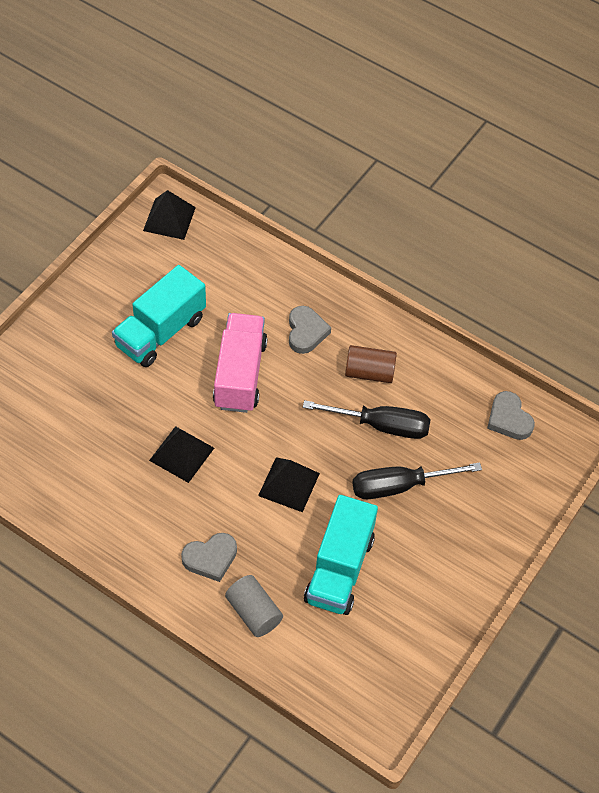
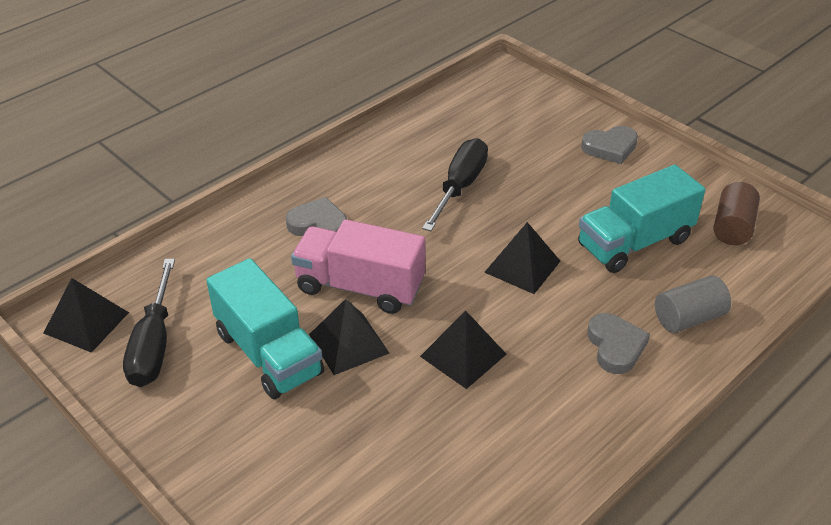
camera: 75 degrees left, 15 degrees down
turquoise truck [304,495,378,615] -> turquoise truck turned 120 degrees clockwise [578,165,705,273]
brown cylinder [345,345,397,383] -> brown cylinder moved to [713,182,760,245]
black screwdriver [352,462,482,499] -> black screwdriver moved to [123,259,175,387]
grey heart [487,391,535,440] -> grey heart moved to [581,126,638,164]
none -> black pyramid [309,299,389,375]

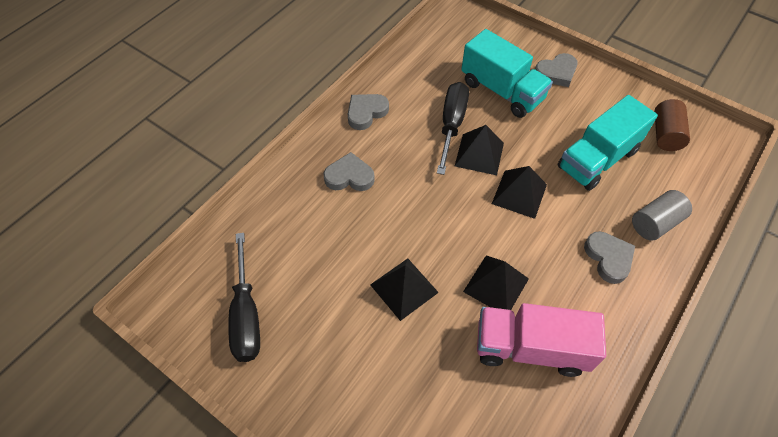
camera: 10 degrees left, 15 degrees up
black pyramid [43,278,129,353] -> black pyramid moved to [455,125,504,175]
turquoise truck [206,258,324,399] -> turquoise truck moved to [461,29,553,118]
pink truck [291,219,425,314] -> pink truck moved to [477,303,606,377]
none -> grey heart [348,94,389,130]

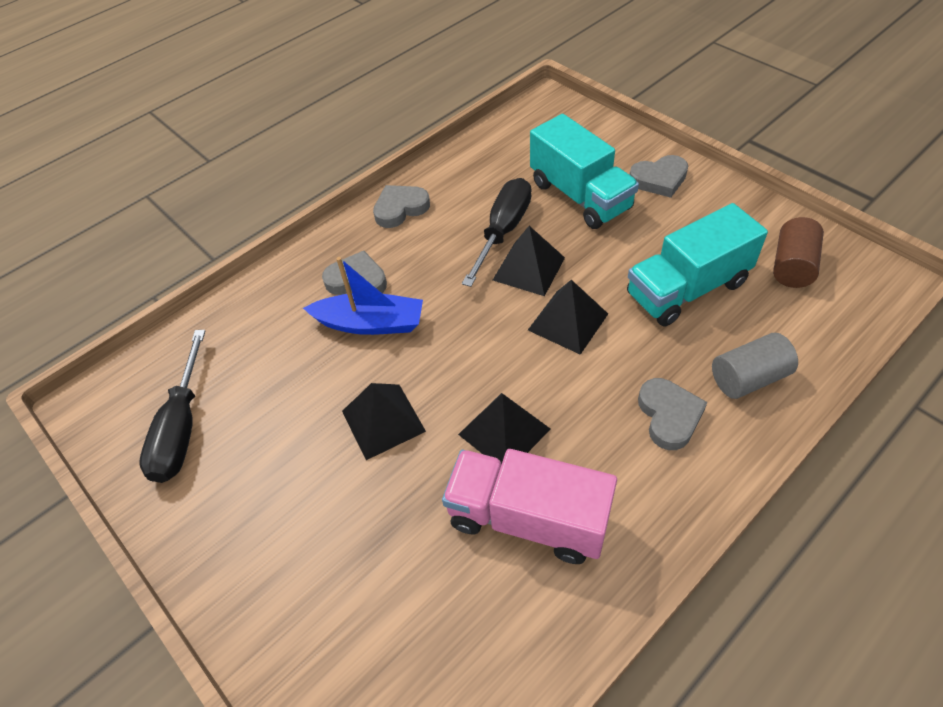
camera: 15 degrees right, 5 degrees down
none -> blue boat [303,257,423,335]

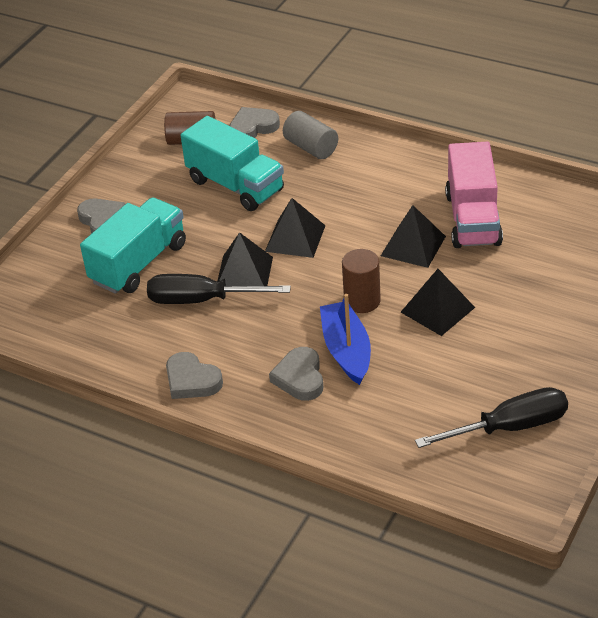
camera: 110 degrees left, 10 degrees down
grey heart [638,378,708,450] -> grey heart moved to [229,107,280,138]
none -> brown cylinder [342,249,381,313]

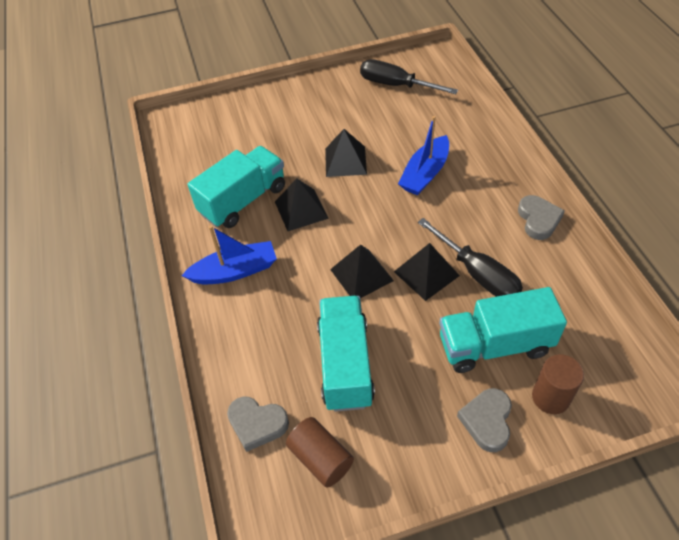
camera: 135 degrees left, 10 degrees up
grey heart [269,347,323,401] -> none
grey cylinder [283,111,338,159] -> none
brown cylinder [342,249,381,313] -> brown cylinder moved to [532,354,584,414]
pink truck [445,142,503,248] -> turquoise truck [188,146,285,228]
none -> blue boat [181,225,277,284]

